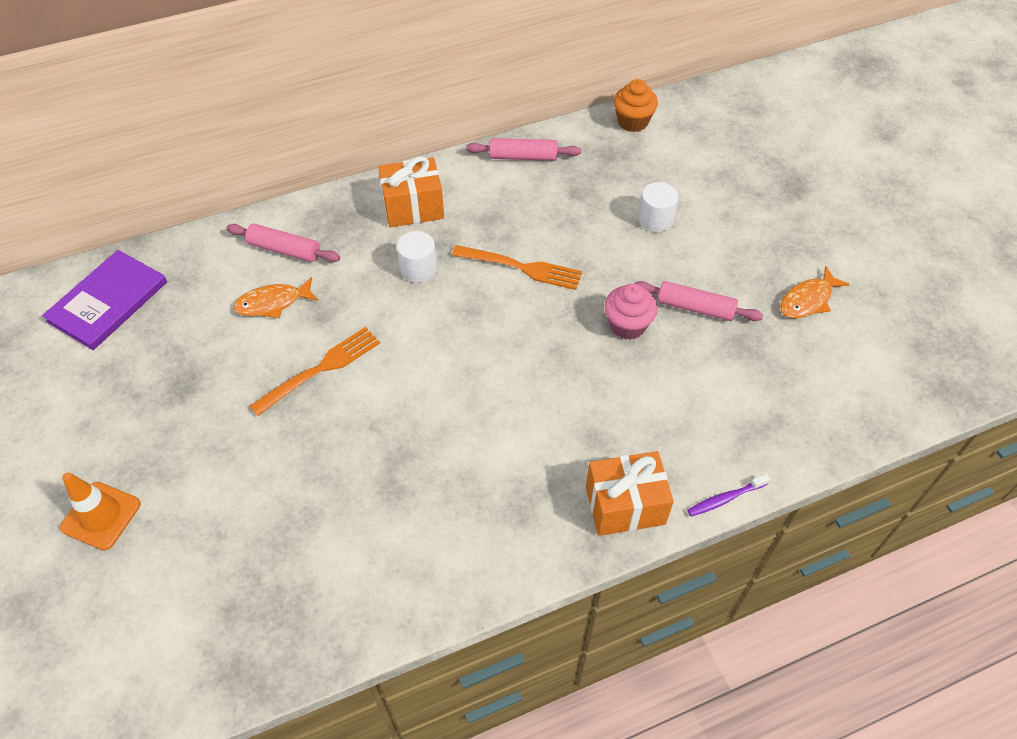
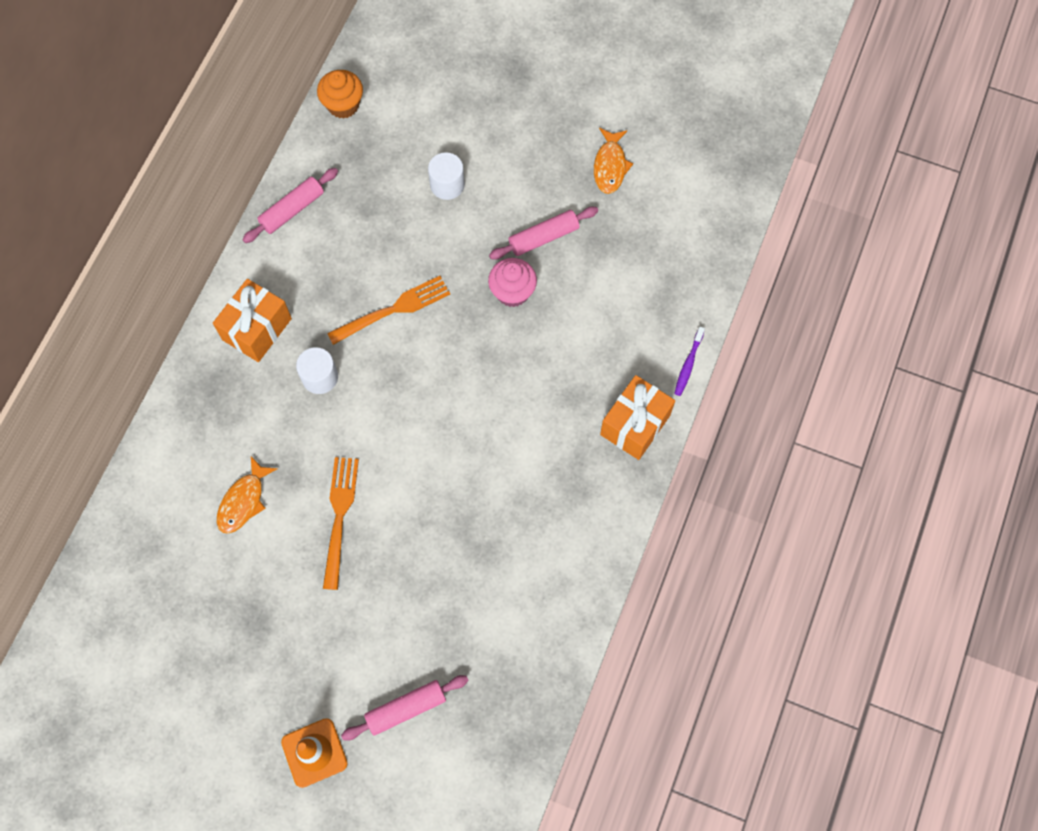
camera: 45 degrees left, 15 degrees up
purple book [42,250,167,350] -> none
pink rolling pin [227,224,340,262] -> pink rolling pin moved to [341,675,469,740]

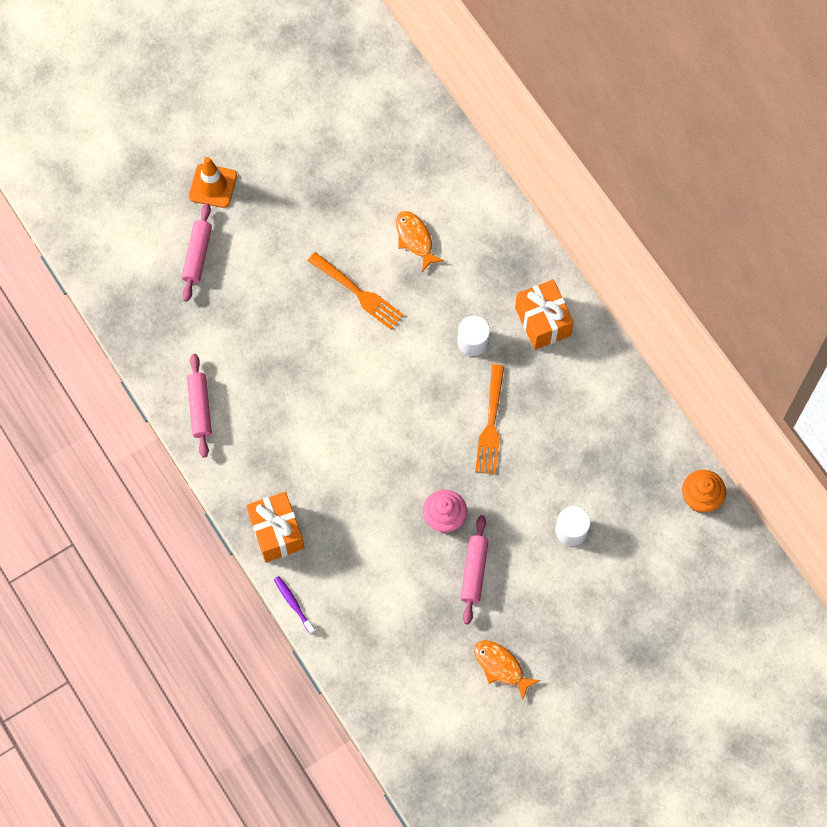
camera: 125 degrees right, 0 degrees up
pink rolling pin [242,168,338,243] -> pink rolling pin moved to [187,354,212,458]

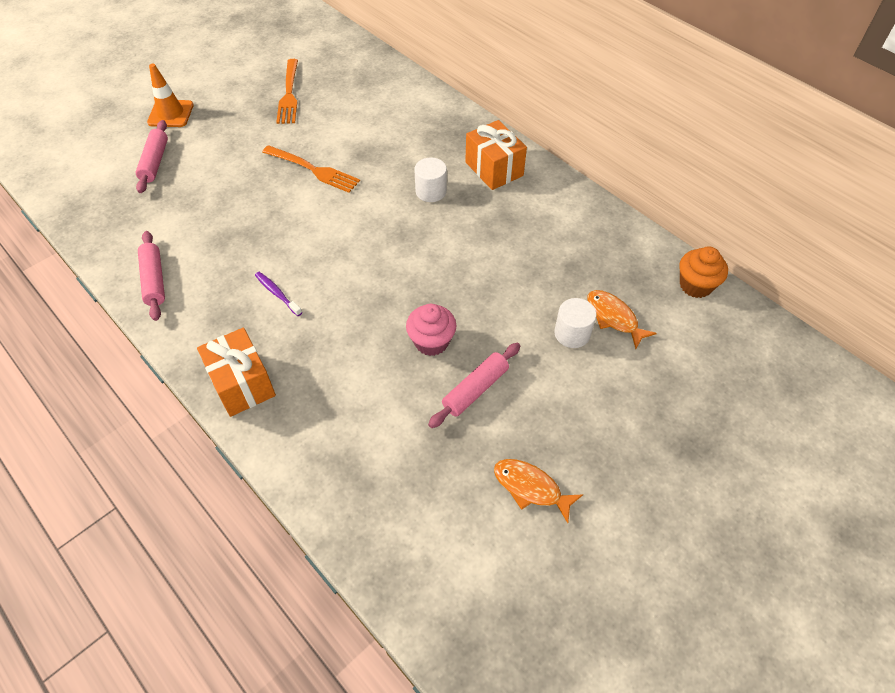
camera: 10 degrees left, 15 degrees down
purple toothbrush [274,576,315,635] -> purple toothbrush moved to [255,272,302,316]
orange fish [396,211,444,272] -> orange fish moved to [587,290,657,349]
pink rolling pin [460,515,489,624] -> pink rolling pin turned 45 degrees clockwise [428,343,520,428]
orange fork [475,364,504,475] -> orange fork moved to [276,59,298,124]

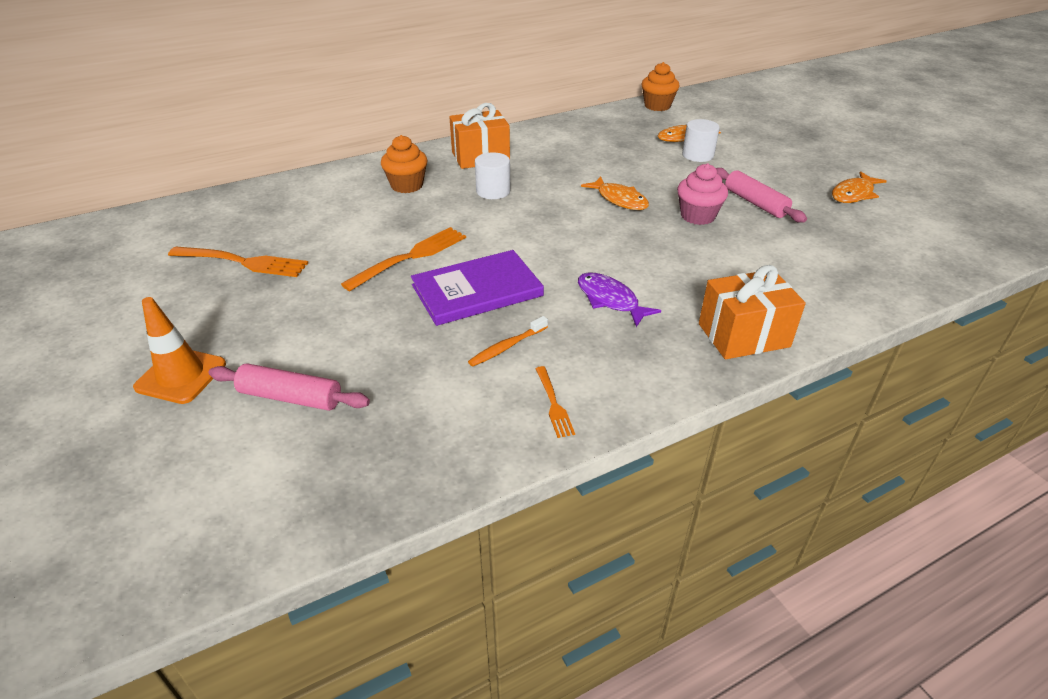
camera: 75 degrees left, 15 degrees down
pink rolling pin [138,231,165,321] -> orange fork [535,366,575,438]
purple toothbrush [255,272,302,316] -> purple fish [578,272,661,327]
none -> orange cupcake [381,135,428,193]
none -> purple book [411,250,544,326]
none -> orange toothbrush [468,316,548,367]
none -> orange fish [581,177,649,210]

